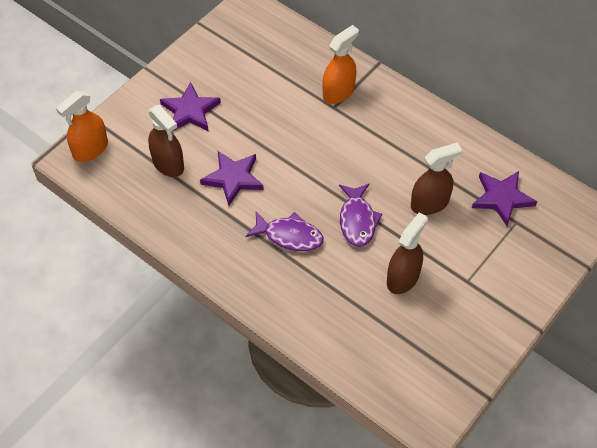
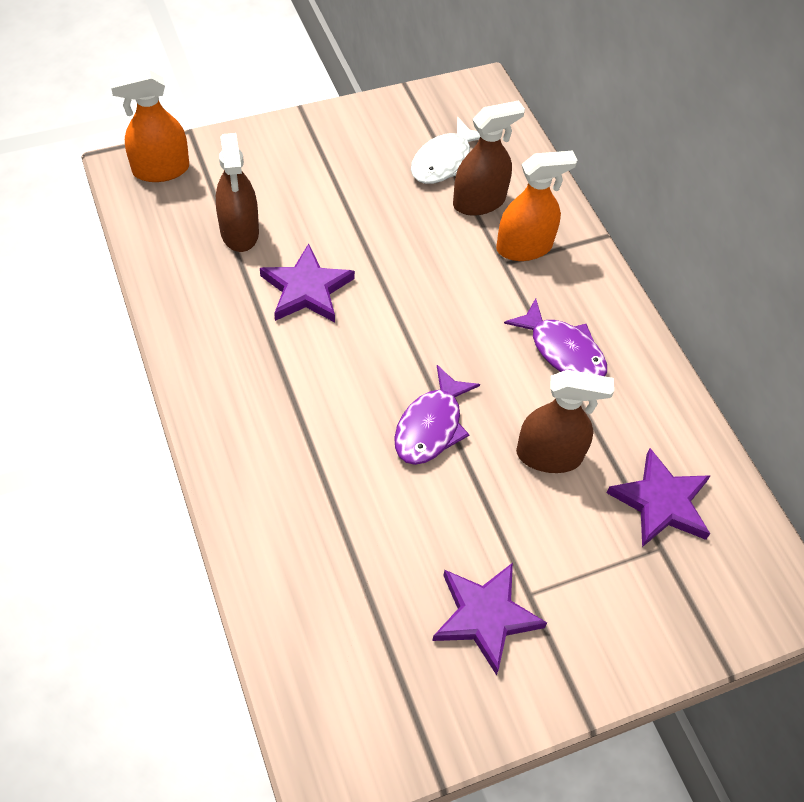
camera: 25 degrees right, 0 degrees up
purple star [160,82,221,132] -> purple star moved to [432,563,547,675]
purple fish [246,212,323,251] -> purple fish moved to [504,298,607,376]
brown spray bottle [387,212,428,294] -> brown spray bottle moved to [453,100,525,216]
none -> white fish [411,117,480,184]

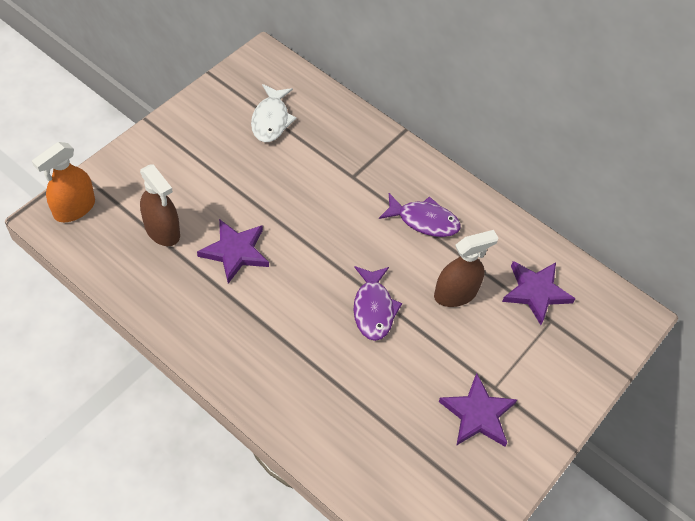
camera: 30 degrees left, 0 degrees up
brown spray bottle [453,100,525,216] -> none
orange spray bottle [496,150,577,261] -> none

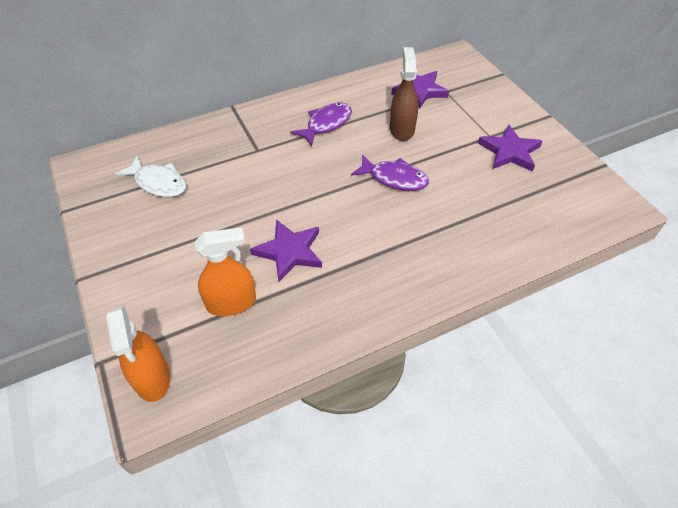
camera: 60 degrees left, 5 degrees down
brown spray bottle [140,164,180,246] -> orange spray bottle [195,227,256,316]

